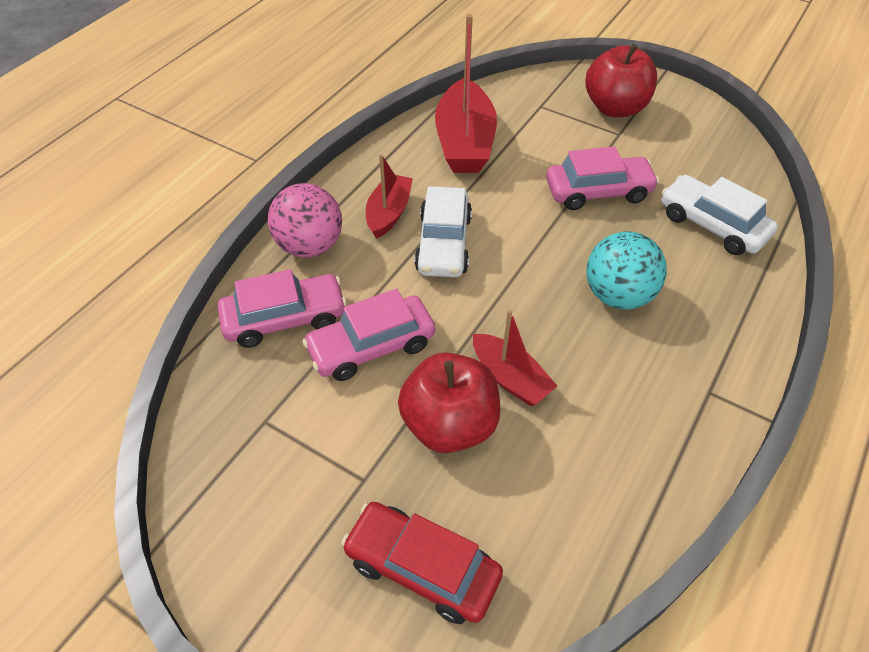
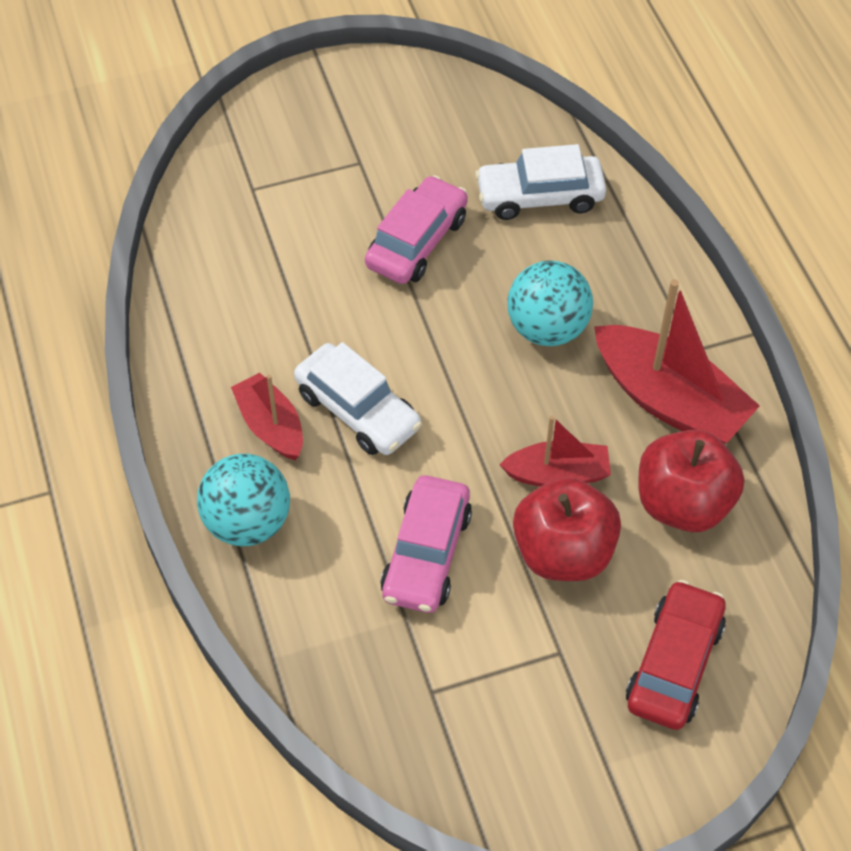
camera: 50 degrees left, 5 degrees up
pink car [217,269,347,348] -> none
pink ball [268,183,342,258] -> turquoise ball [197,454,290,546]
red car [341,502,503,624] -> red car turned 135 degrees clockwise [626,580,726,730]
red boat [435,14,497,173] -> red boat moved to [594,279,760,444]
red apple [586,44,657,117] -> red apple moved to [639,430,744,532]

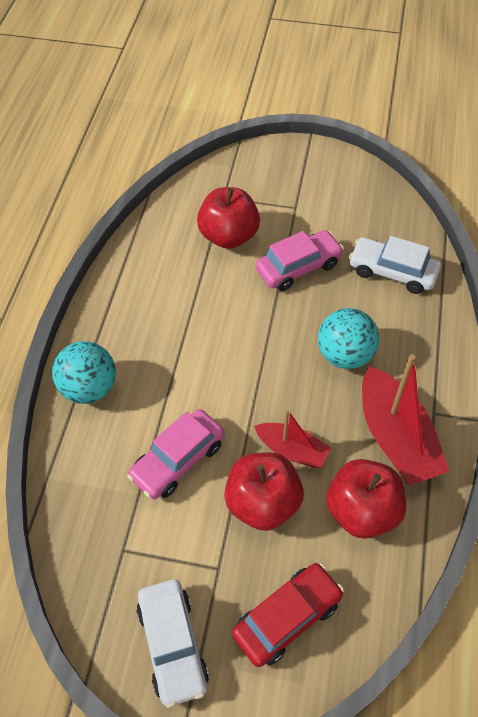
camera: 30 degrees right, 0 degrees up
red boat [231,373,303,460] -> none
white car [294,342,422,455] -> white car moved to [136,580,209,708]
none -> red apple [197,187,260,249]

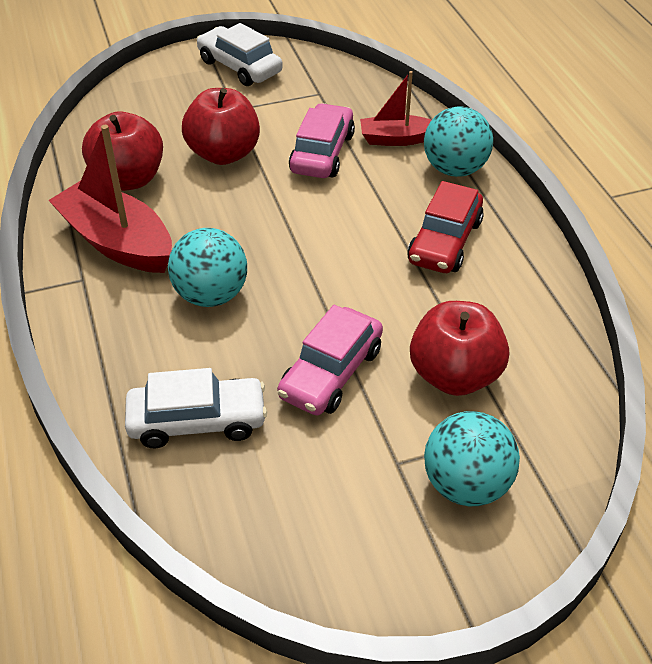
camera: 150 degrees right, 10 degrees down
red car [232,563,344,667] -> red car moved to [407,181,484,273]
red boat [254,409,331,468] -> red boat moved to [360,71,431,146]
none -> turquoise ball [424,411,520,506]

